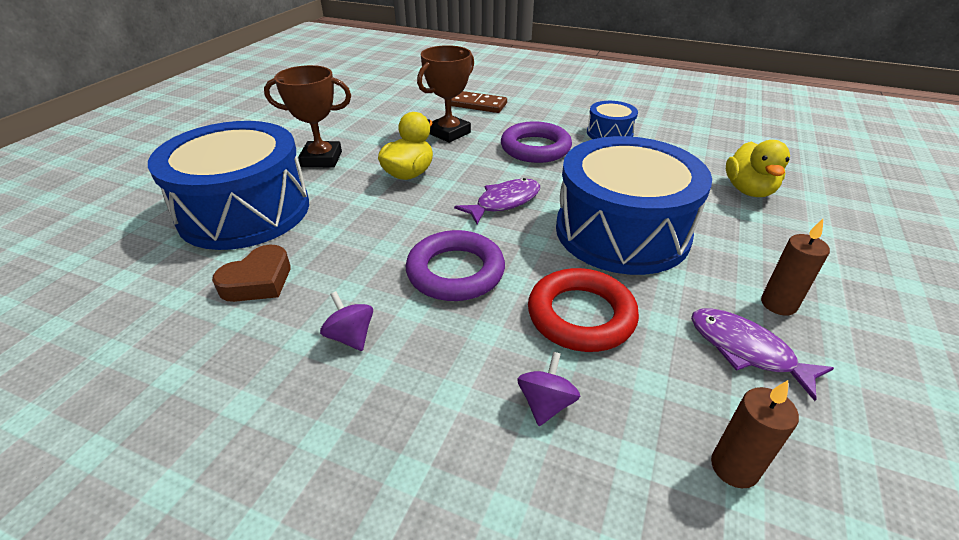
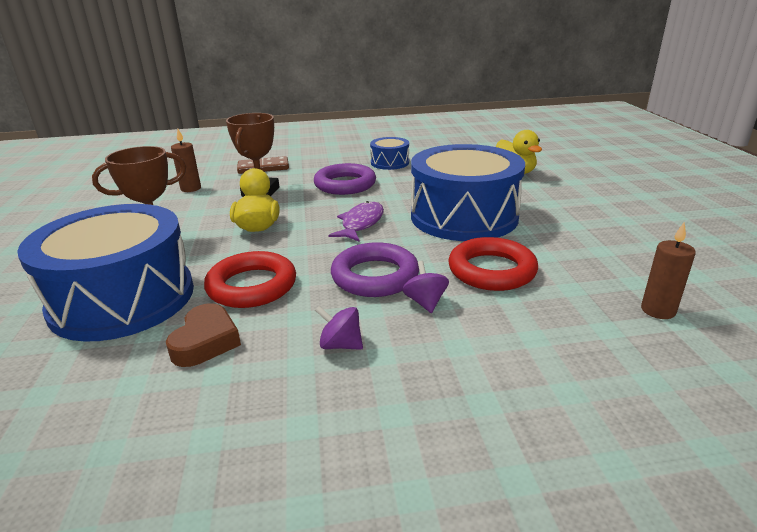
camera: 30 degrees left, 10 degrees down
purple spinning top [517,352,580,426] -> purple spinning top moved to [402,261,449,313]
purple fish [691,308,834,401] -> none
brown candle [761,219,830,316] -> brown candle moved to [171,129,201,192]
none -> red ring [204,251,296,308]

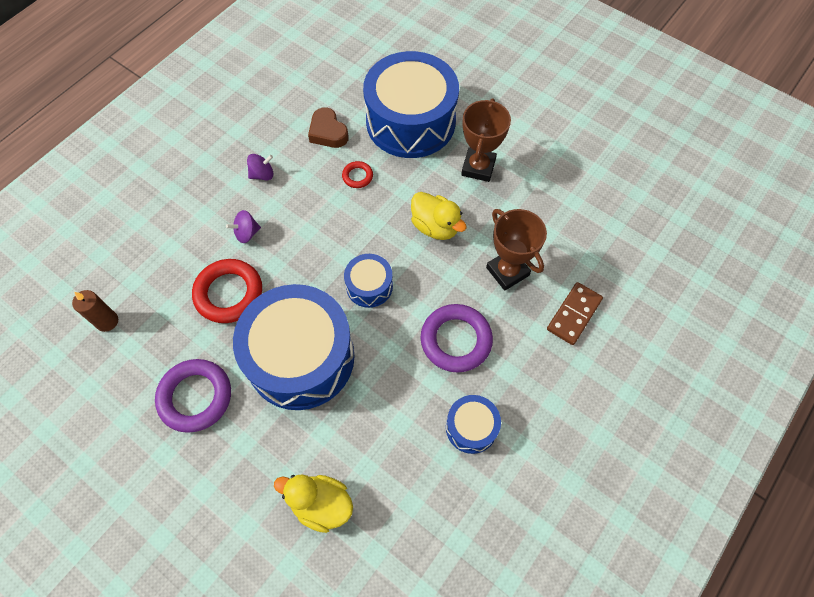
camera: 135 degrees right, 35 degrees up
brown candle [171,129,201,192] -> none
red ring [204,251,296,308] -> red ring [342,161,373,188], size x0.49
purple fish [328,201,384,241] -> blue drum [344,254,393,308]
purple ring [331,242,419,297] -> purple ring moved to [155,359,231,433]
purple spinning top [402,261,449,313] -> purple spinning top turned 120 degrees clockwise [226,210,261,243]

